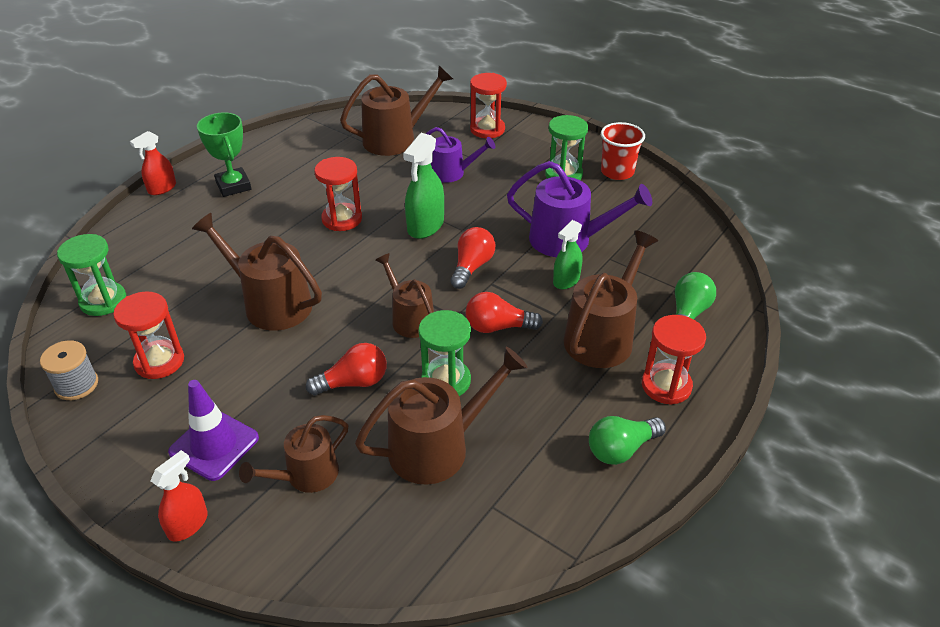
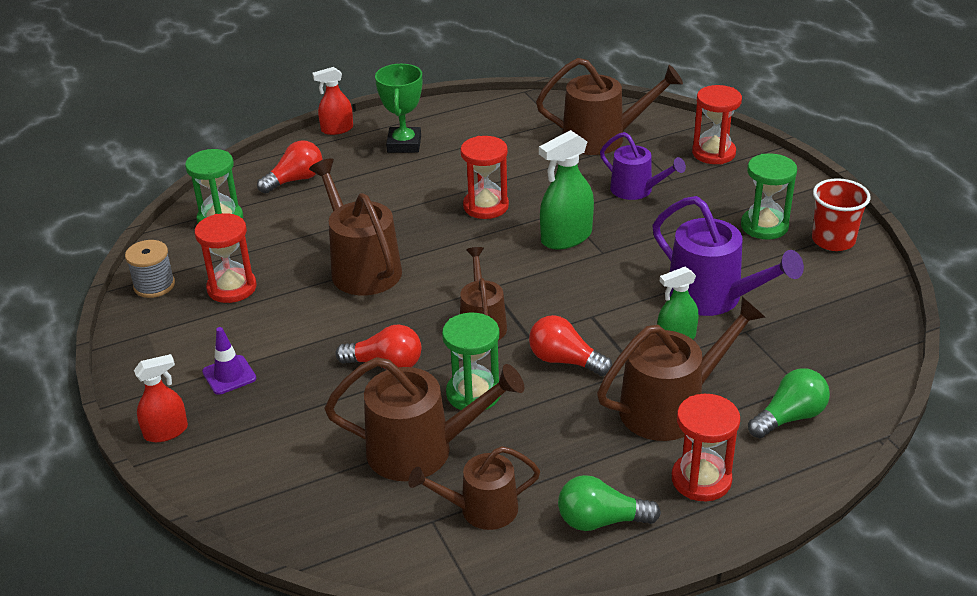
camera: 30 degrees right, 5 degrees down
purple traffic cone [168,380,259,481] -> purple traffic cone [202,327,256,395], size x0.65
brown watering can [239,415,348,493] -> brown watering can moved to [408,446,540,530]
red light bulb [450,227,496,289] -> red light bulb moved to [257,140,322,194]

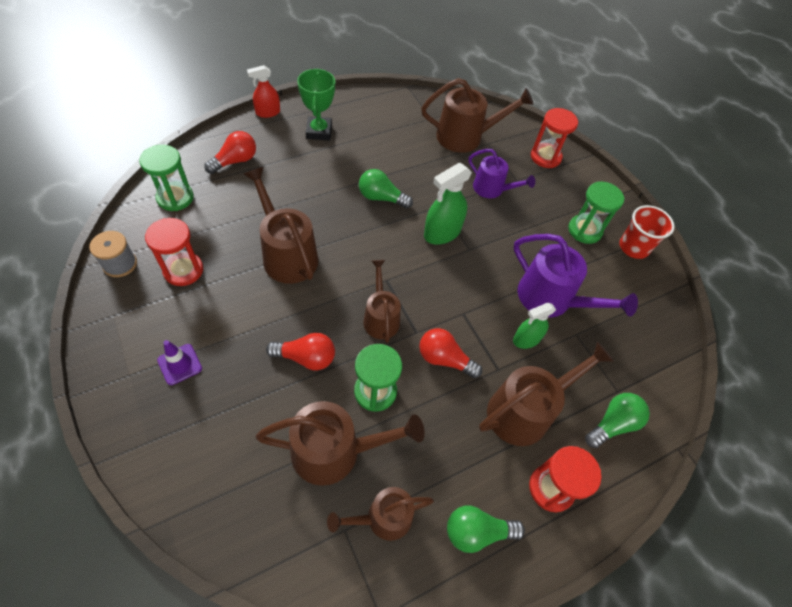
camera: 10 degrees left, 20 degrees up
red spray bottle [134,354,188,442] -> none
red hourglass [460,136,509,219] -> green light bulb [359,169,413,209]

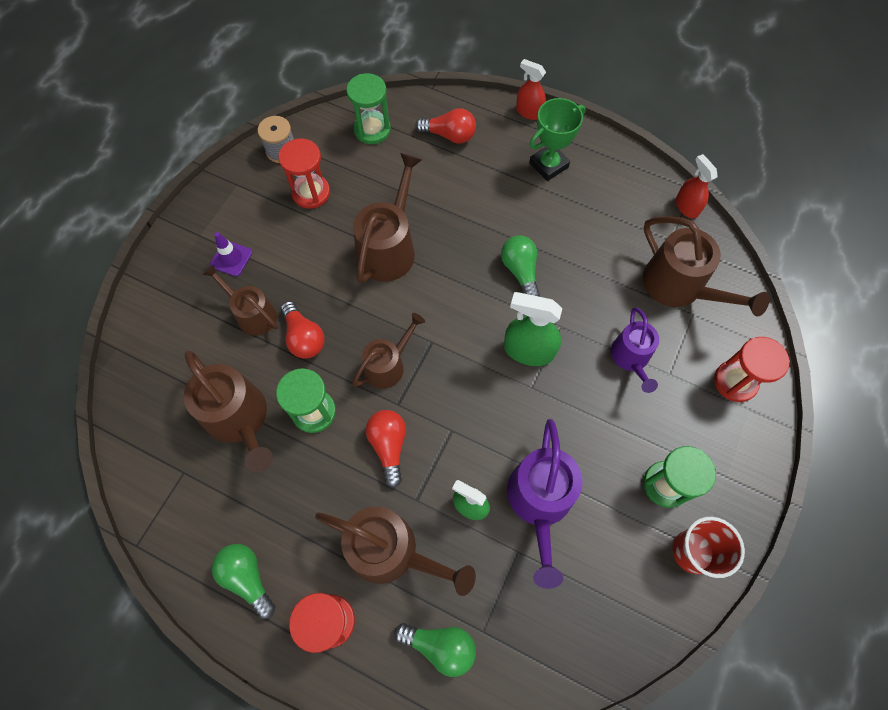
camera: 60 degrees right, 10 degrees up
brown watering can [327,487,434,541] -> brown watering can moved to [202,264,278,336]
none -> red spray bottle [676,154,718,218]

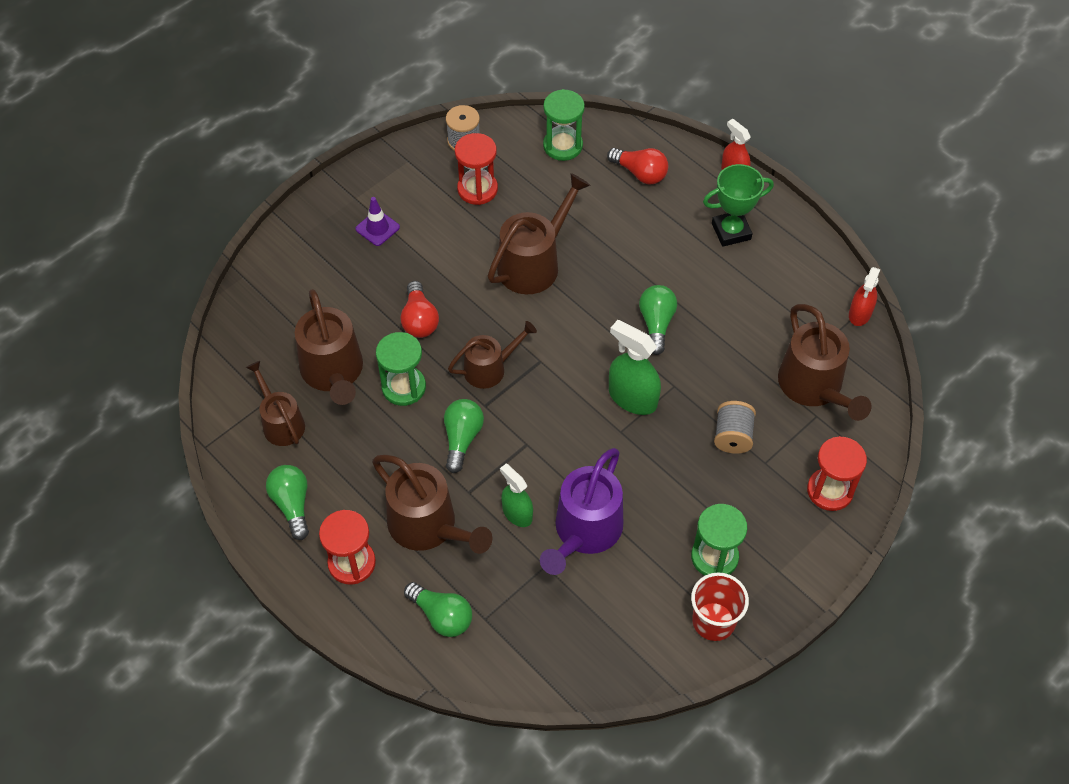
camera: 20 degrees right, 10 degrees down
brown watering can [202,264,278,336] -> brown watering can moved to [246,361,305,446]
red light bulb [366,410,406,488] -> green light bulb [444,399,484,473]
purple watering can [611,307,659,393] -> grey spool [714,401,756,454]
red spray bottle [676,154,718,218] -> red spray bottle turned 150 degrees counterclockwise [849,267,881,326]

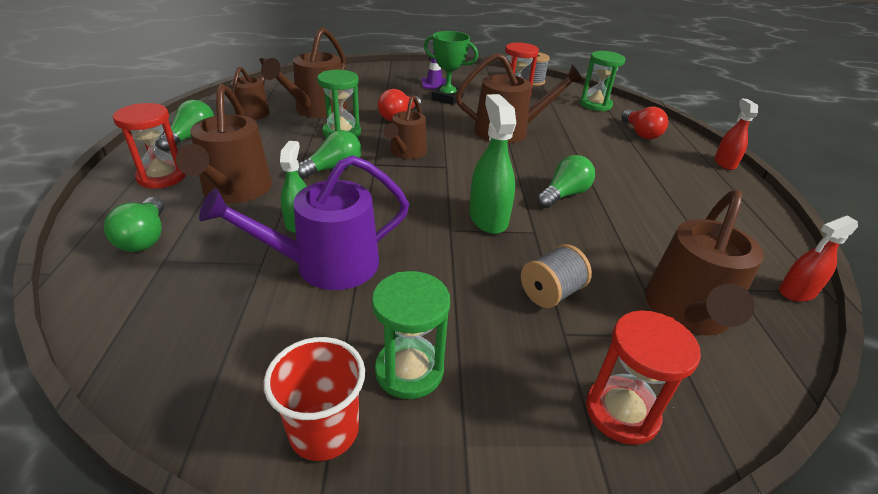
camera: 40 degrees right, 20 degrees down
brown watering can [448,321,537,389] -> brown watering can turned 90 degrees clockwise [384,95,427,159]
green trophy [703,164,774,247] -> green trophy moved to [424,31,478,105]

